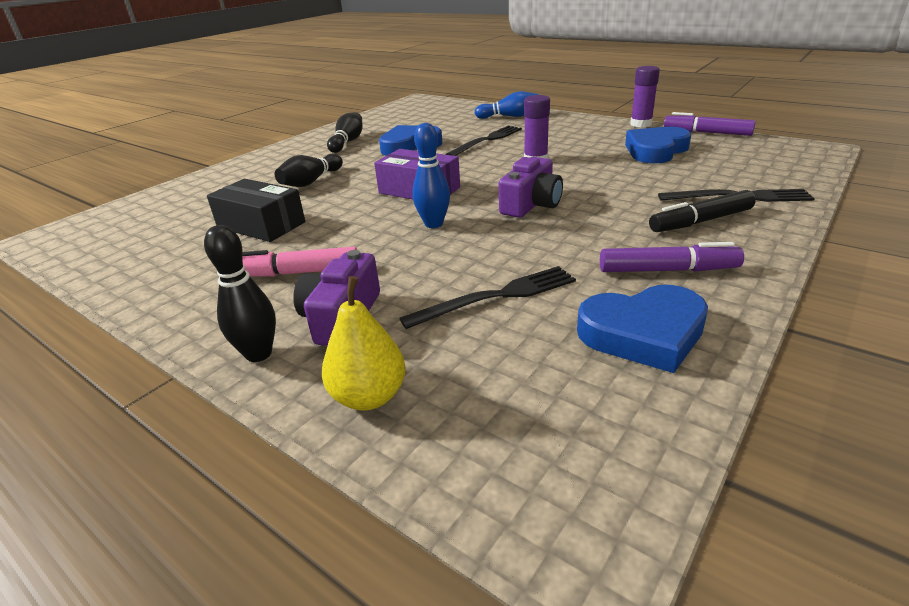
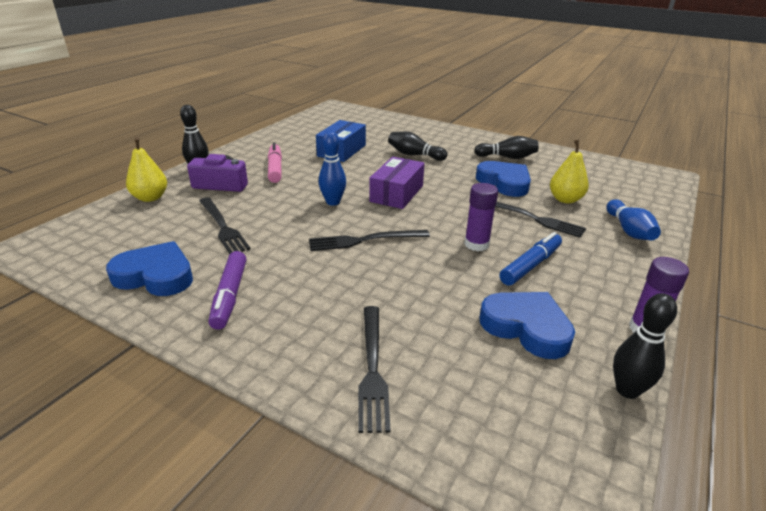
camera: 80 degrees right, 0 degrees up
black box [207,179,305,242] -> blue box [316,120,366,162]
purple camera [499,157,563,218] -> black fork [309,230,430,251]
blue heart [577,285,708,373] -> blue heart turned 120 degrees clockwise [106,241,193,296]
black marker [649,190,756,232] -> none
purple marker [664,112,756,136] -> black bowling pin [613,293,677,399]
none -> blue marker [499,232,562,286]
none -> yellow pear [550,140,589,203]

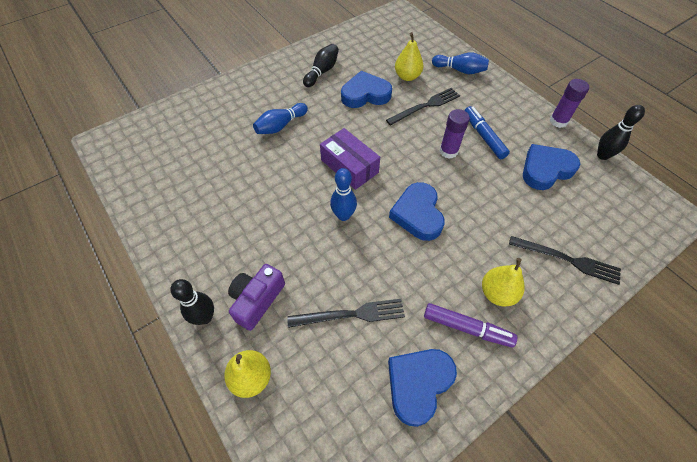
camera: 65 degrees left, 25 degrees up
pink marker [268,142,282,183] -> none
black fork [309,230,430,251] -> blue heart [389,182,445,241]
blue box [316,120,366,162] -> none
black bowling pin [388,131,447,161] -> blue bowling pin [253,103,308,134]
none -> yellow pear [482,258,525,307]

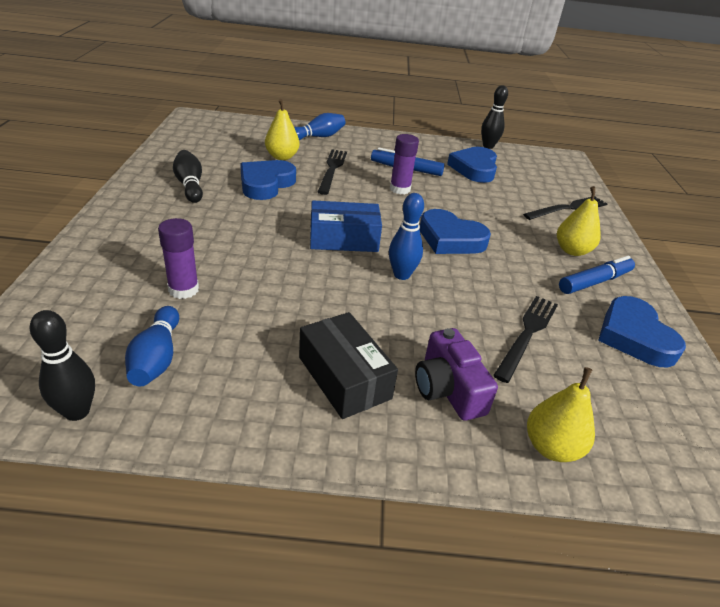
camera: 55 degrees left, 20 degrees down
black bowling pin [170,279,214,325] -> black bowling pin moved to [29,310,95,421]
blue bowling pin [253,103,308,134] -> blue bowling pin moved to [125,306,179,386]
purple box [320,128,380,190] -> blue box [310,200,382,252]
purple marker [424,303,517,347] -> blue marker [559,256,635,294]
purple glue stick [549,79,589,128] -> purple glue stick moved to [158,218,199,299]
none -> black box [299,312,398,419]

